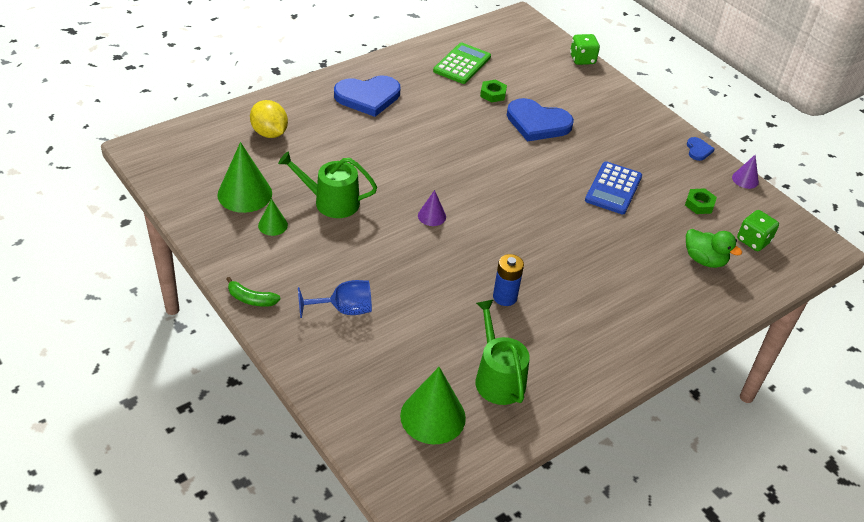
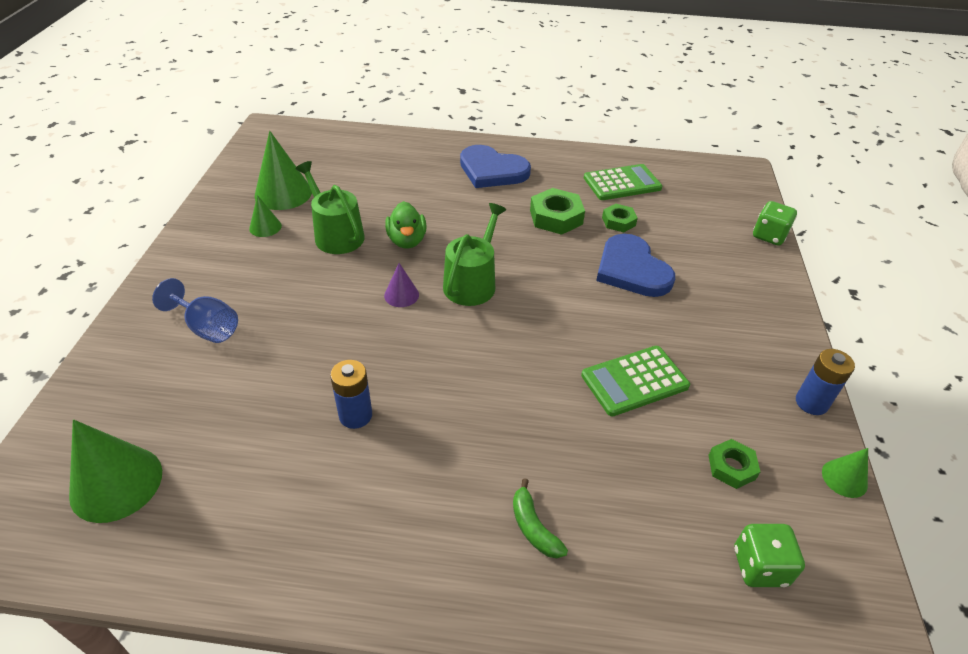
camera: 45 degrees right, 0 degrees up
green banana [226,277,280,307] -> green banana moved to [513,478,568,558]
yellow lemon [250,100,288,138] -> none
green watering can [475,300,530,405] -> green watering can moved to [443,203,506,306]
blue calculator [585,161,642,214] -> green calculator [581,346,690,416]
green duck [686,229,742,268] -> green duck moved to [385,201,426,249]
blue heart [687,137,715,161] -> blue battery [796,349,855,415]
purple cone [732,155,759,189] -> green cone [822,448,868,498]
none -> green nut [530,188,585,235]

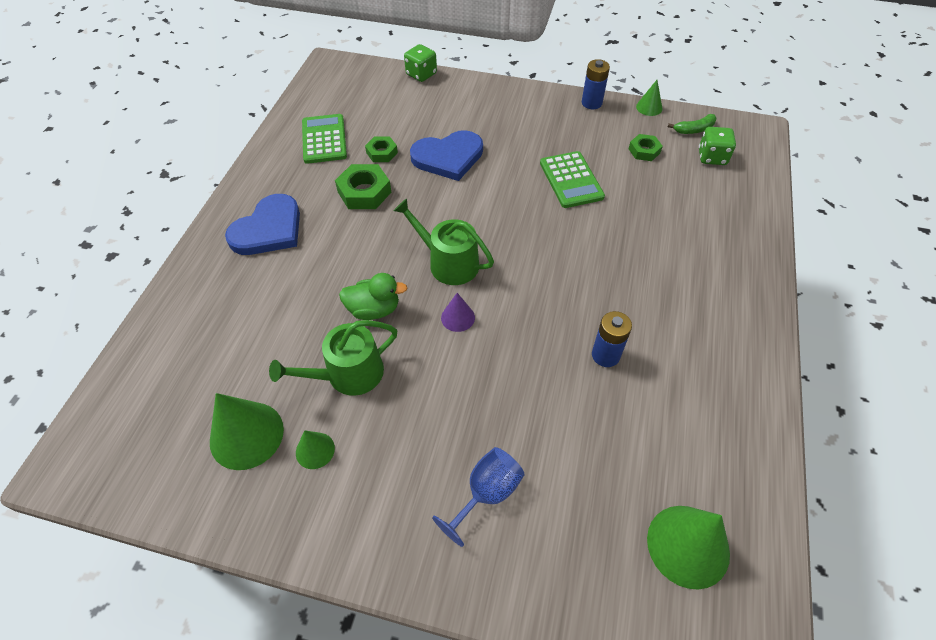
camera: 80 degrees left, 10 degrees up
green banana [513,478,568,558] -> green banana moved to [668,114,717,134]

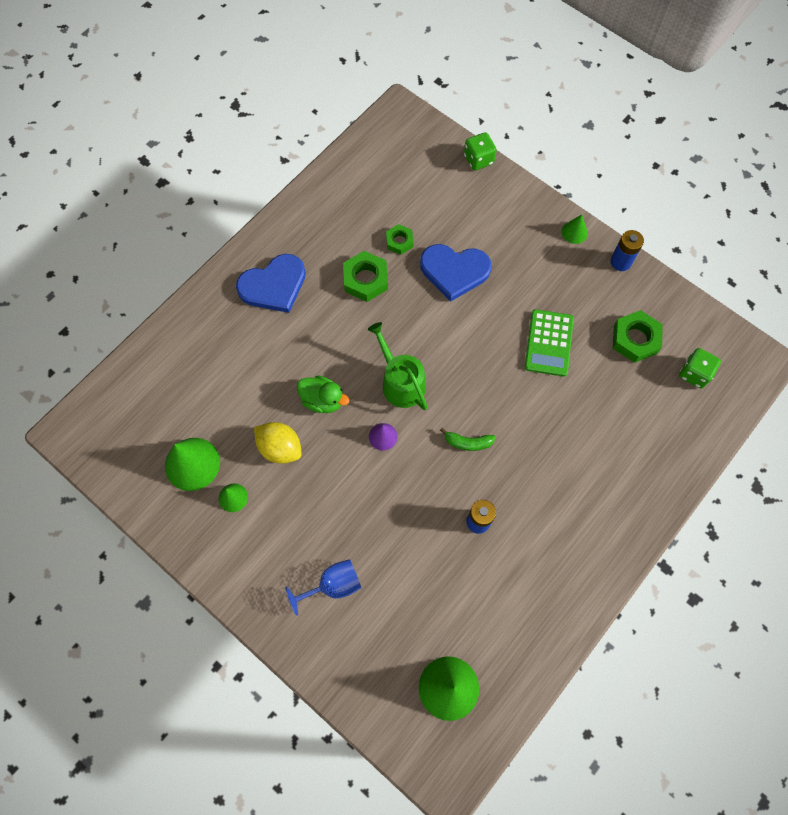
camera: 25 degrees right, 15 degrees up
green watering can [269,320,398,396] -> yellow lemon [254,422,302,464]
green calculator [302,114,347,164] -> none
green nut [629,134,663,161] -> green nut [613,310,663,363], size x1.62
green cone [636,80,663,116] -> green cone moved to [562,214,588,244]
green banana [668,114,717,134] -> green banana moved to [440,428,496,451]

